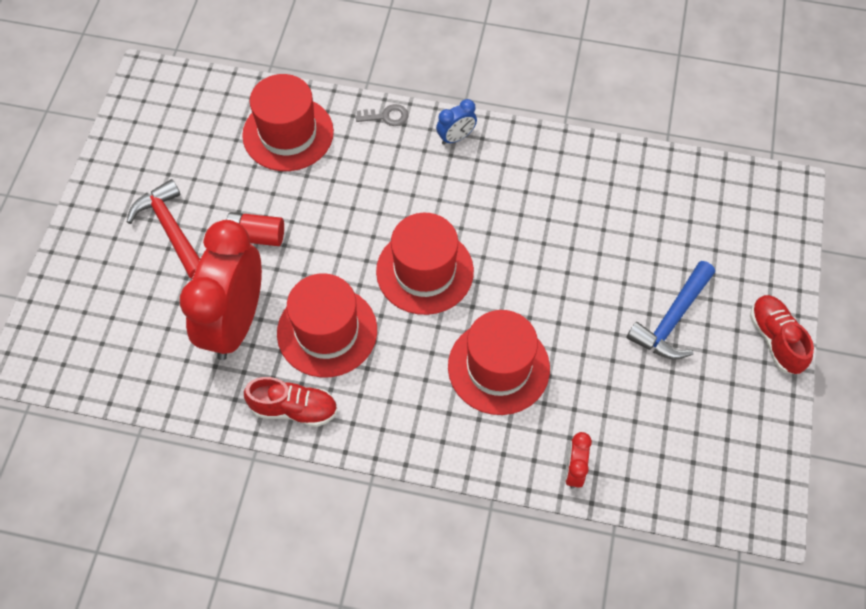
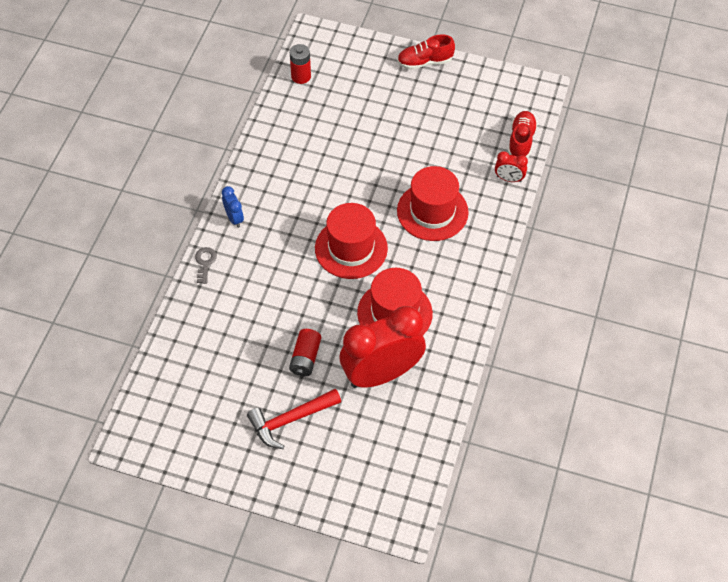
camera: 85 degrees left, 5 degrees down
red clock [180,220,262,360] -> red clock turned 135 degrees clockwise [340,306,426,388]
red hat [242,74,334,171] -> none
red shoe [244,377,338,427] -> red shoe moved to [508,111,538,158]
blue hammer [626,261,715,360] -> none
none -> red battery [290,44,311,84]

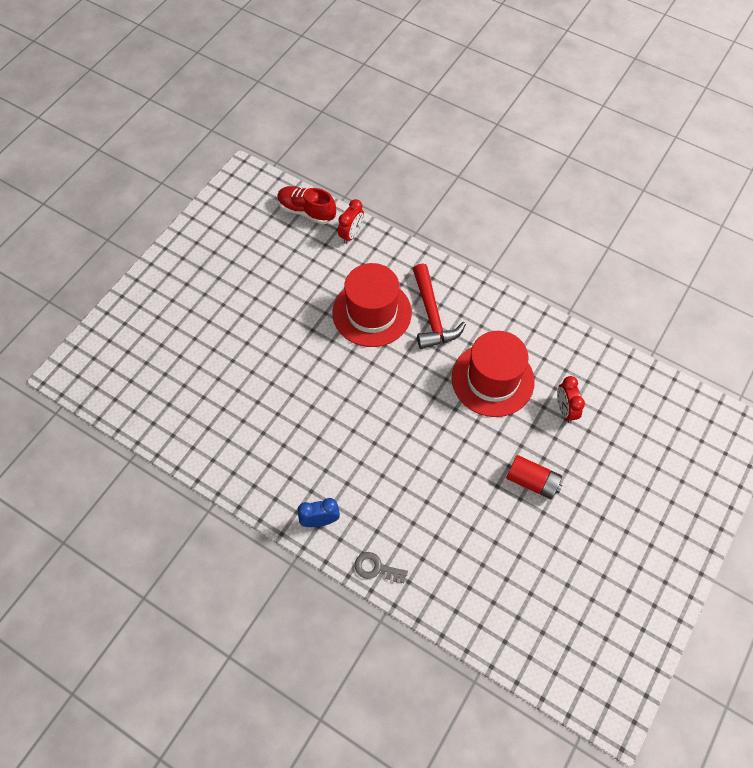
camera: 75 degrees left, 5 degrees up
red hammer [247,389,341,449] -> red hammer moved to [413,263,466,349]
red battery [290,44,311,84] -> none
red hat [315,203,388,279] -> none
red clock [340,306,426,388] -> red clock [557,376,585,423], size x0.42
red shoe [397,34,455,70] -> none

